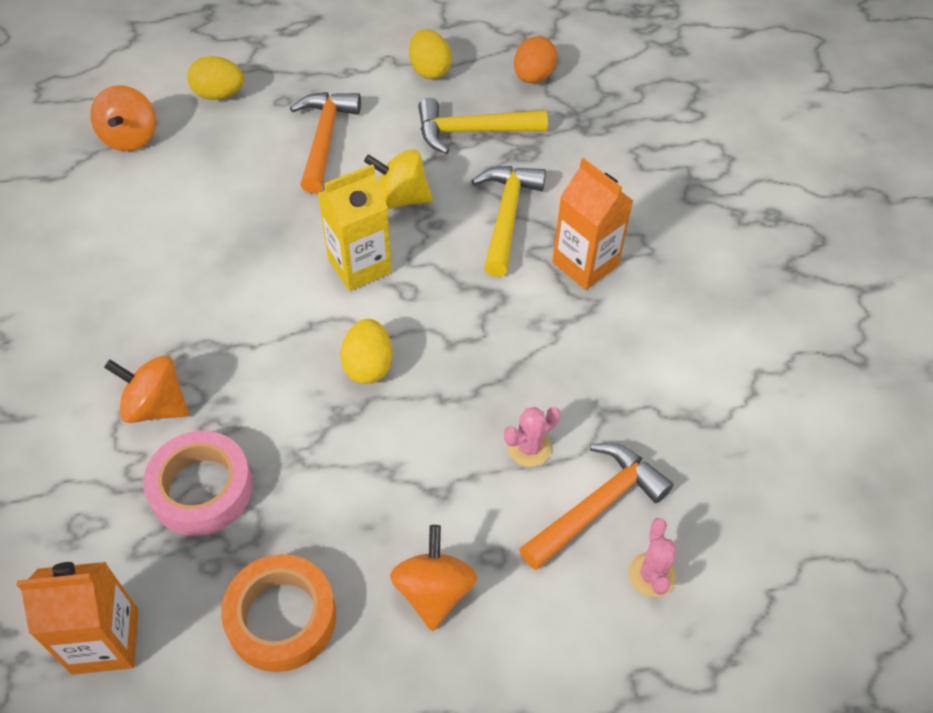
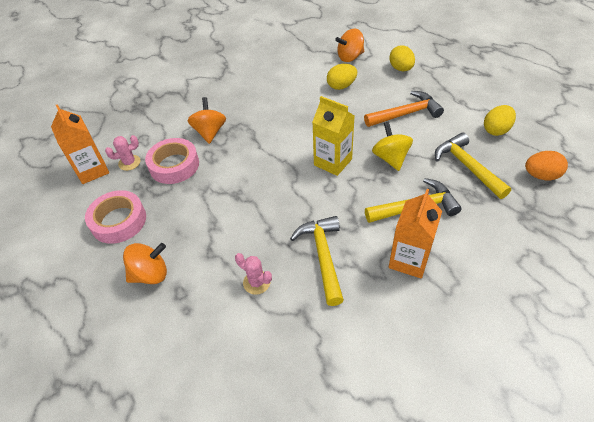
camera: 70 degrees right, 5 degrees down
orange tape [221,554,336,672] -> pink tape [85,190,146,244]
yellow egg [340,319,393,384] -> yellow egg moved to [327,64,357,90]
orange hammer [519,443,674,570] -> none
pink cactus [628,518,677,597] -> pink cactus moved to [105,135,140,171]
none -> yellow hammer [290,216,344,306]

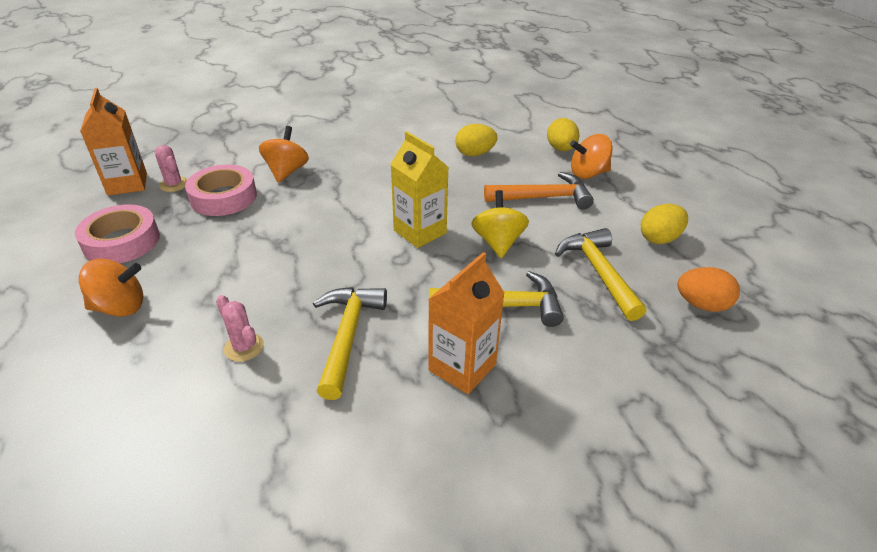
camera: 10 degrees right, 10 degrees down
pink cactus [105,135,140,171] -> pink cactus turned 60 degrees clockwise [155,145,188,192]
orange spinning top [335,28,364,62] -> orange spinning top moved to [570,134,612,179]

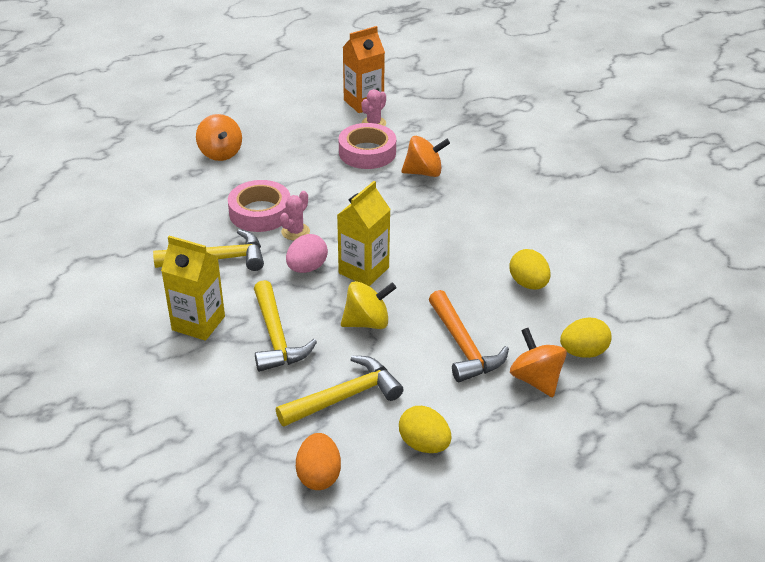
camera: 75 degrees right, 0 degrees up
pink tape [75,204,160,263] -> pink tape moved to [228,180,290,232]
pink cactus [216,295,264,362] -> pink cactus moved to [280,191,310,241]
orange carton [428,252,505,394] -> yellow carton [161,236,225,341]
none -> pink egg [286,234,328,273]

